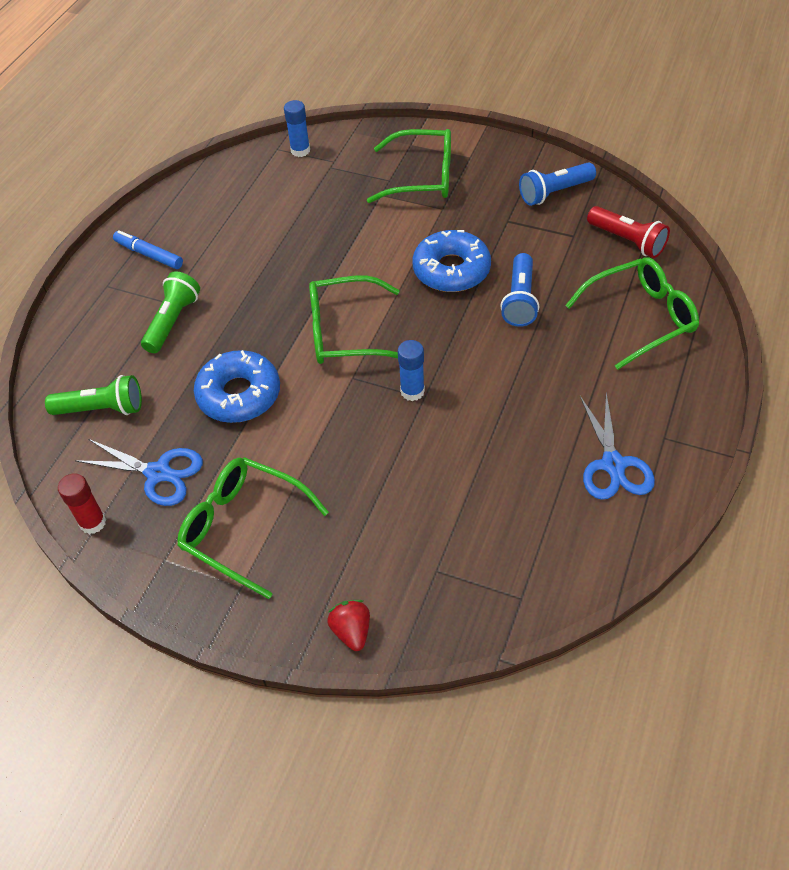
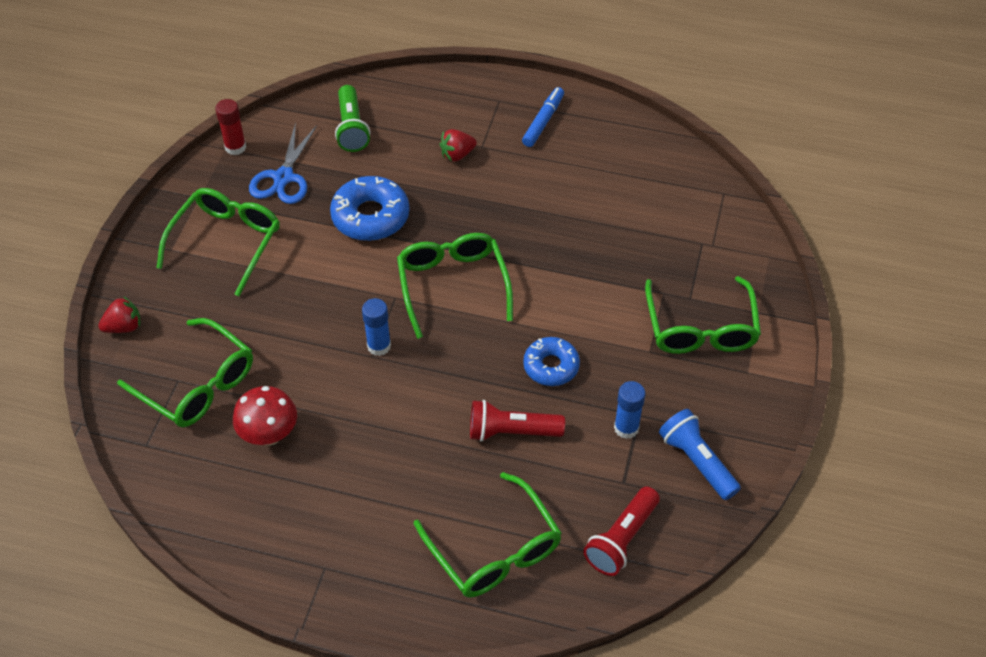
camera: 80 degrees right, 0 degrees up
green flashlight [141,271,200,353] -> red strawberry [440,129,477,162]
blue glue stick [284,100,310,157] -> blue glue stick moved to [614,381,645,439]
blue donut [413,230,491,292] -> blue donut [523,337,580,386], size x0.66
blue flashlight [500,253,539,327] -> red flashlight [470,400,565,442]
blue scissors [580,392,655,500] -> none
none -> green glasses [117,318,253,427]
none -> red mushroom [233,386,297,446]

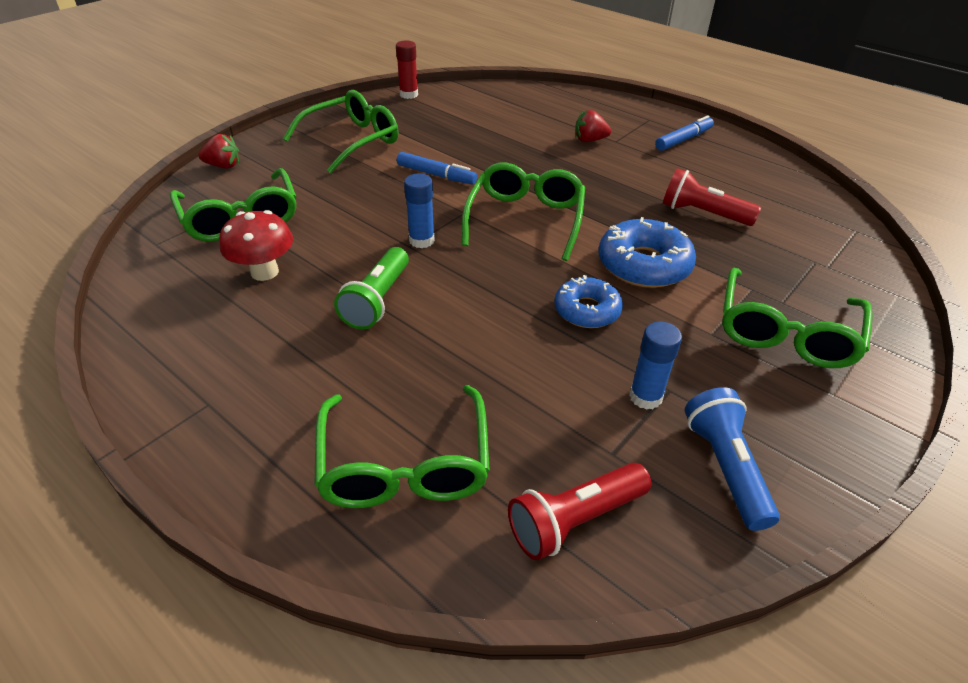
camera: 25 degrees right, 10 degrees down
blue scissors [249,122,317,204] -> none
blue donut [330,176,410,241] -> blue donut moved to [598,217,696,288]
green flashlight [335,85,370,152] -> green flashlight moved to [334,247,409,330]
red flashlight [470,400,565,442] -> red flashlight moved to [663,168,761,226]
none -> blue marker [397,152,477,185]

